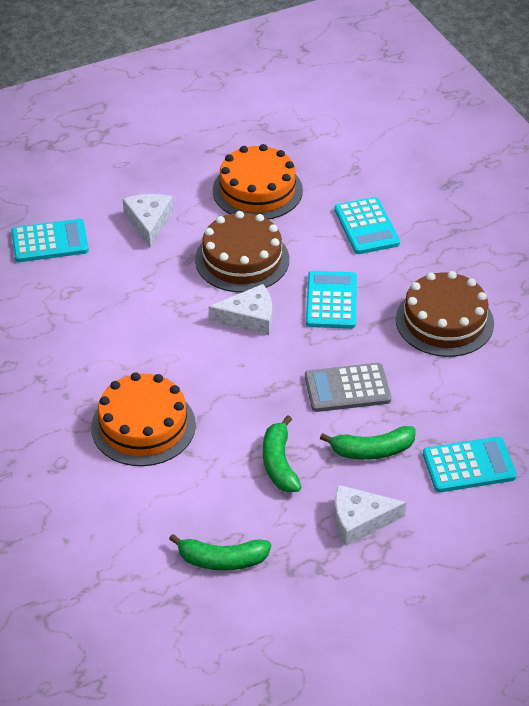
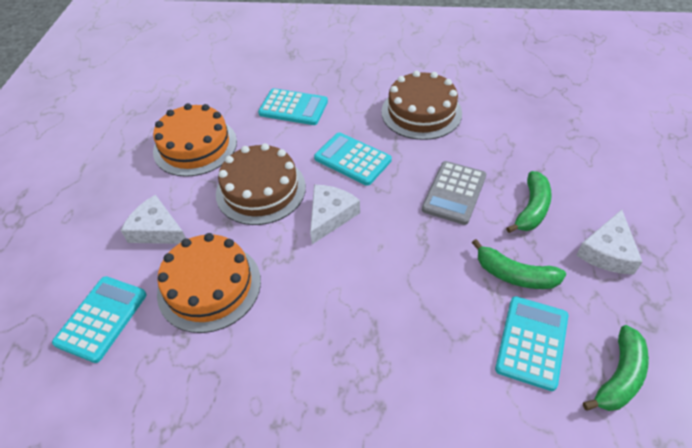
camera: 55 degrees left, 5 degrees up
orange cake [91,372,196,466] -> orange cake moved to [157,233,261,333]
turquoise calculator [423,437,517,492] -> turquoise calculator moved to [495,296,568,391]

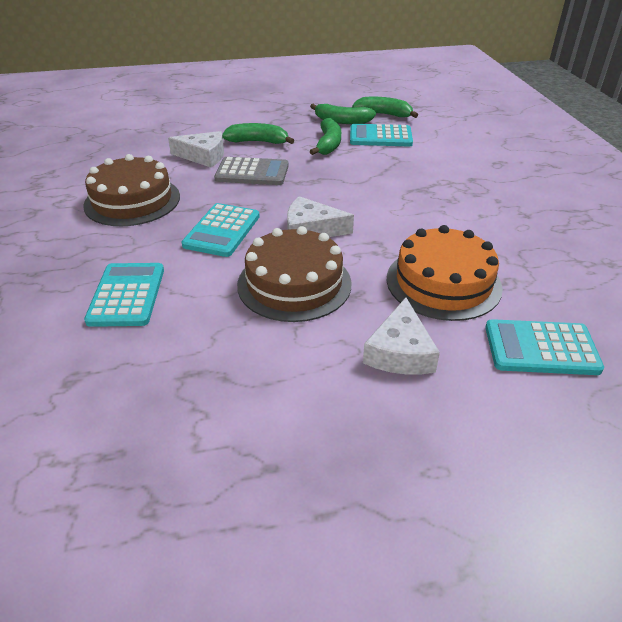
camera: 110 degrees left, 10 degrees down
orange cake [153,103,237,177] -> none
white cheese [576,209,642,275] -> white cheese moved to [168,131,224,168]
none -> green banana [310,104,376,124]

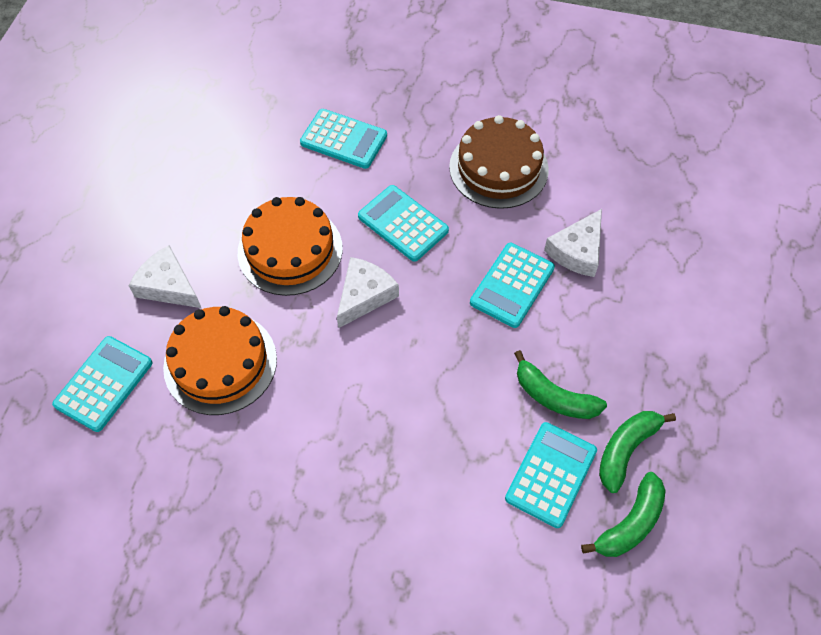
camera: 115 degrees right, 20 degrees up
grey calculator [214,157,289,185] -> turquoise calculator [470,243,555,328]
green banana [222,123,295,144] -> none
brown cake [237,226,352,322] -> orange cake [238,197,343,296]

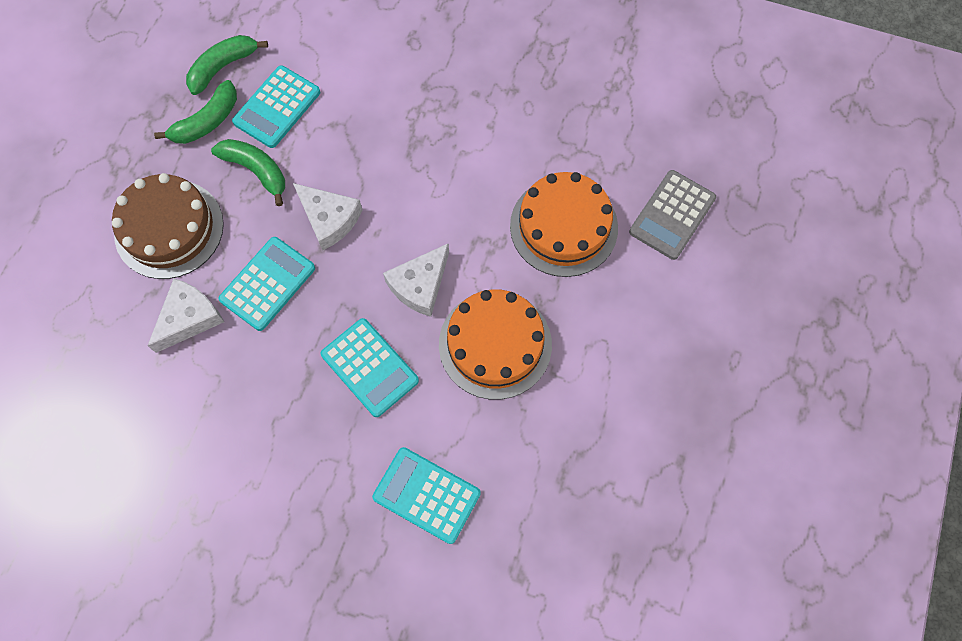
camera: 175 degrees left, 10 degrees up
turquoise calculator [52,336,152,432] -> grey calculator [629,170,716,260]
white cheese [129,245,201,308] -> white cheese moved to [293,183,362,250]
brown cake [449,115,549,209] -> brown cake moved to [112,173,224,279]

